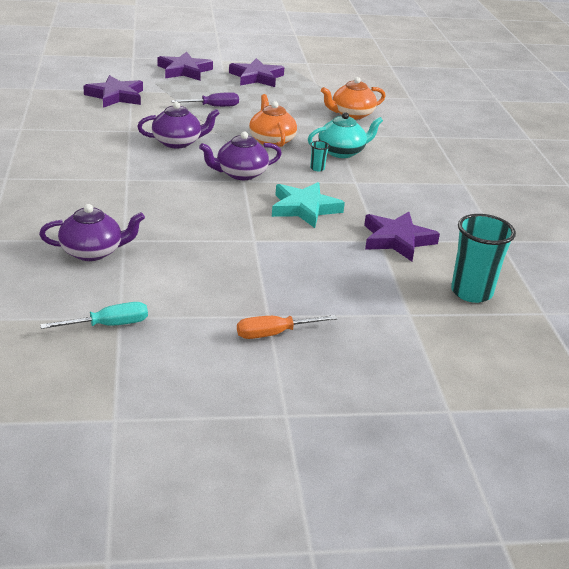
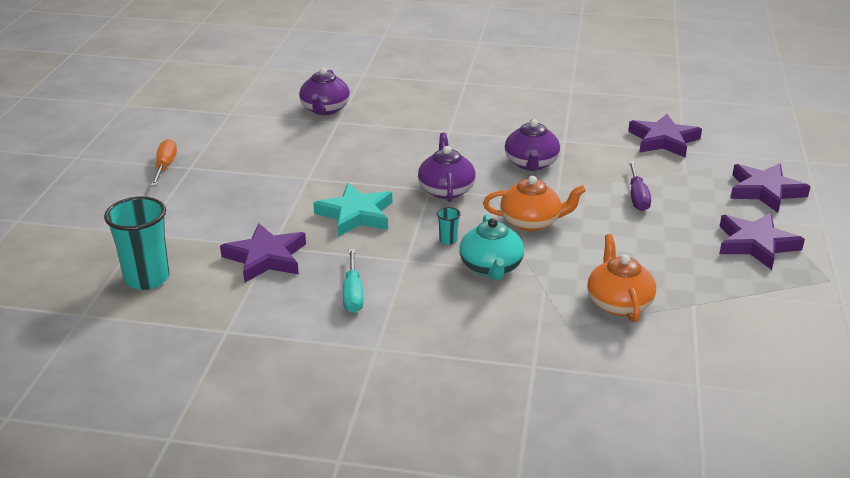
camera: 110 degrees right, 0 degrees up
turquoise screwdriver [40,302,148,329] -> turquoise screwdriver moved to [343,249,363,313]

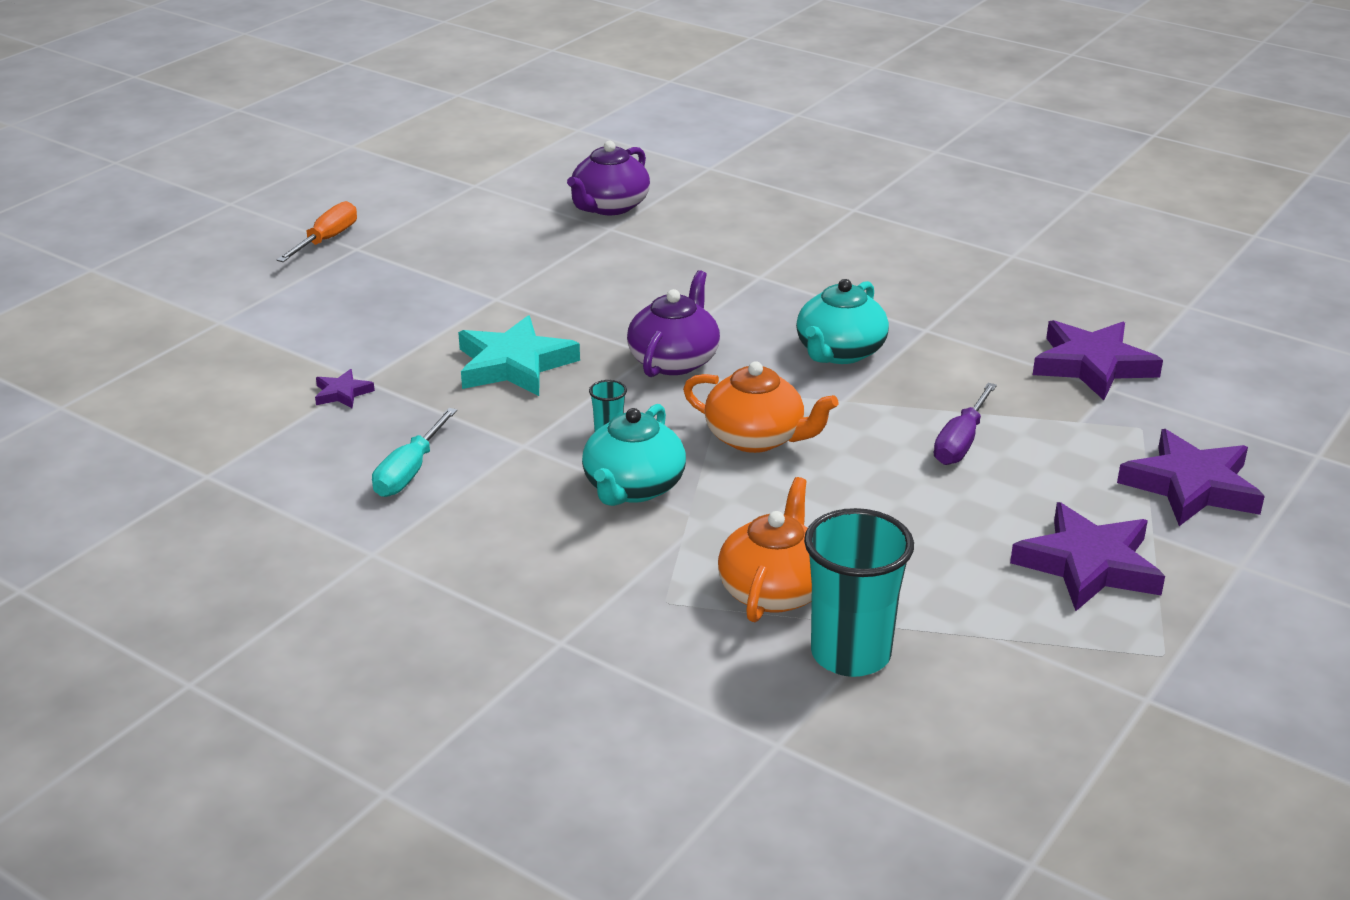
camera: 25 degrees right, 0 degrees up
turquoise cup [104,196,170,290] -> turquoise cup moved to [804,508,914,677]
purple star [220,223,306,283] -> purple star [315,369,375,408], size x0.47
purple teapot [505,119,560,171] -> turquoise teapot [796,279,889,364]

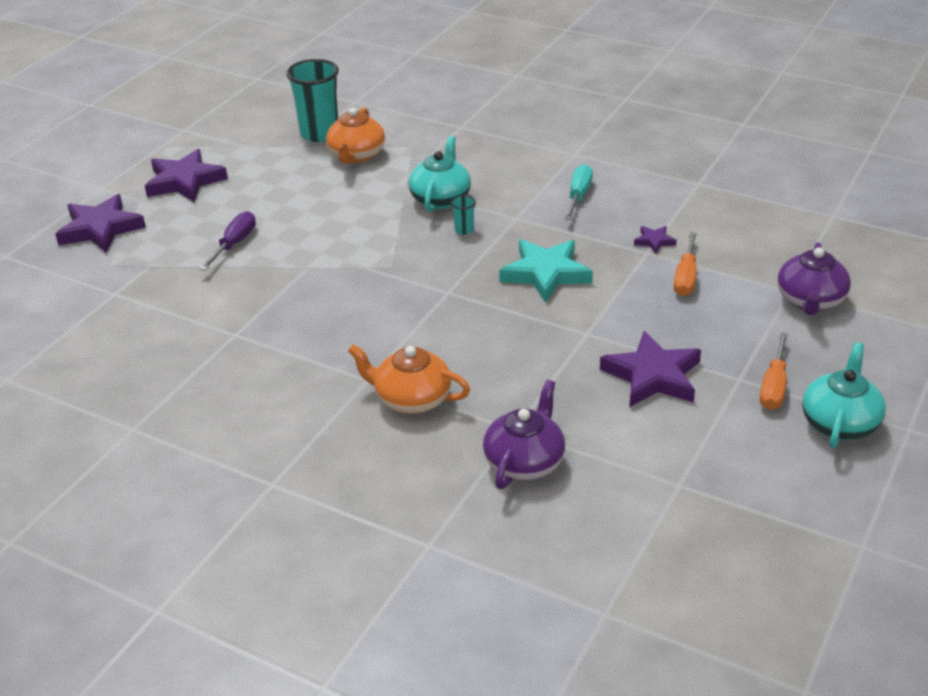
camera: 175 degrees right, 5 degrees up
purple teapot [627,270,720,377] -> purple teapot moved to [777,242,851,316]
orange teapot [683,361,838,453] -> orange teapot moved to [348,344,470,414]
turquoise teapot [796,279,889,364] -> turquoise teapot moved to [802,342,886,448]
purple star [1033,320,1163,400] -> purple star moved to [600,331,701,407]
none -> orange screwdriver [674,232,697,296]

